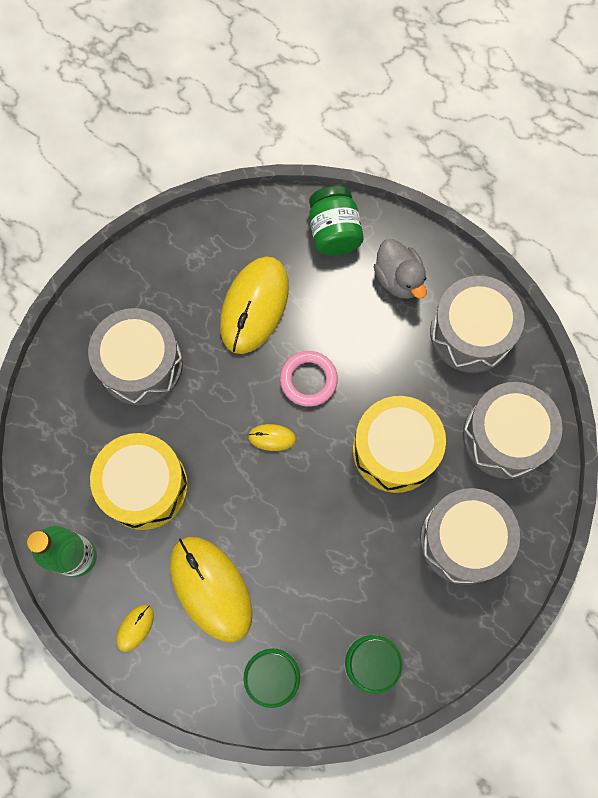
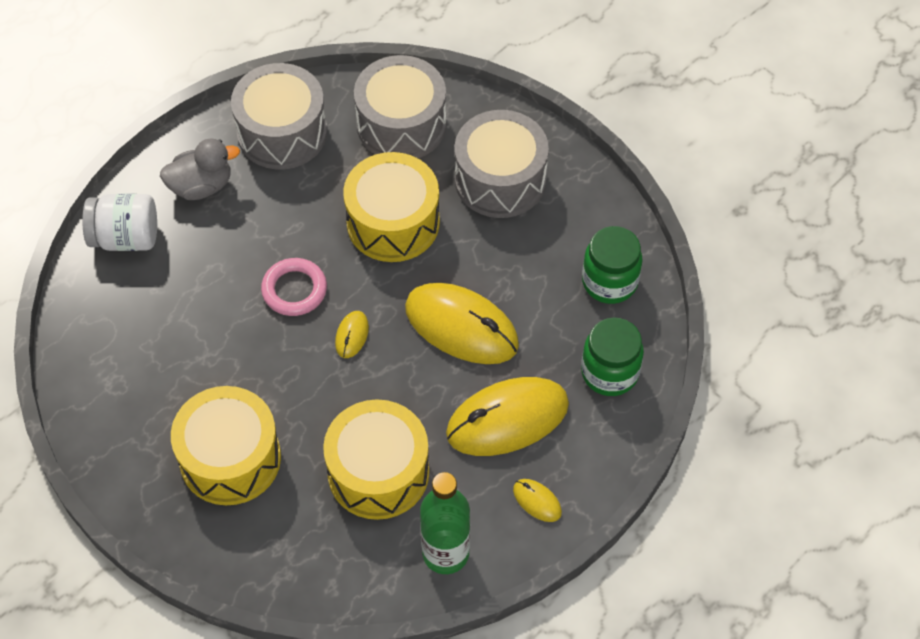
camera: 80 degrees left, 15 degrees down
grey drum [88,308,183,405] -> yellow drum [171,386,281,505]
yellow mouse [220,257,289,354] -> yellow mouse moved to [405,283,519,364]
green jar [309,186,364,256] -> white jar [82,194,157,251]

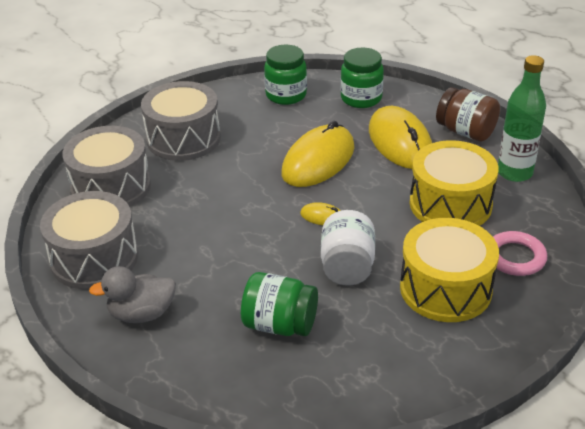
camera: 85 degrees left, 20 degrees down
white jar [82,194,157,251] -> white jar moved to [321,210,375,285]
grey duck [160,139,240,200] -> grey duck turned 90 degrees counterclockwise [89,266,176,323]
pink ring [261,258,327,316] -> pink ring moved to [493,231,547,276]
yellow drum [343,152,440,262] -> none
yellow mouse [513,479,562,522] -> brown jar [436,87,500,141]
none -> green jar [241,272,318,336]

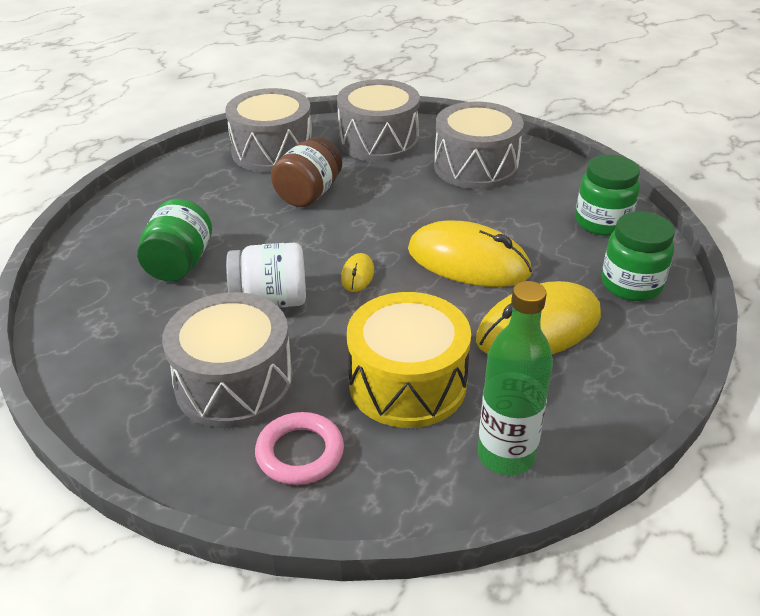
camera: 80 degrees right, 0 degrees up
grey duck [89,266,176,323] -> none
yellow drum [400,218,499,322] -> grey drum [162,292,293,428]
brown jar [436,87,500,141] -> brown jar moved to [271,137,342,207]

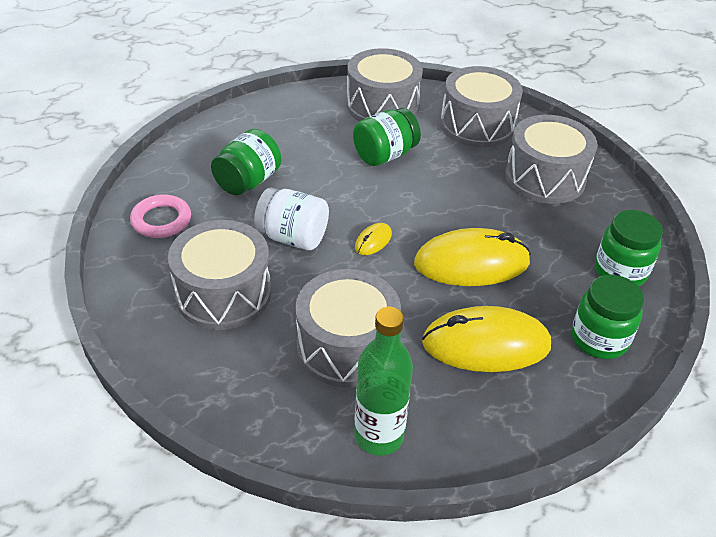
camera: 25 degrees right, 5 degrees up
pink ring [255,412,344,485] -> pink ring moved to [130,194,191,238]
brown jar [271,137,342,207] -> green jar [353,108,421,166]
yellow drum [347,292,471,428] -> grey drum [295,269,401,388]
yellow mouse [408,220,532,287] -> yellow mouse turned 60 degrees counterclockwise [414,228,531,286]

